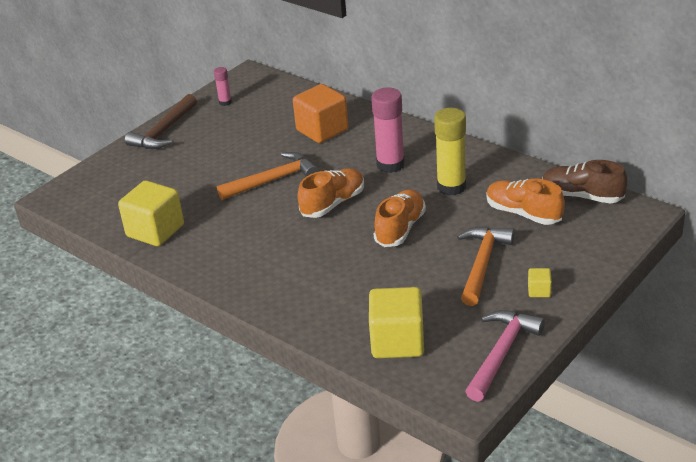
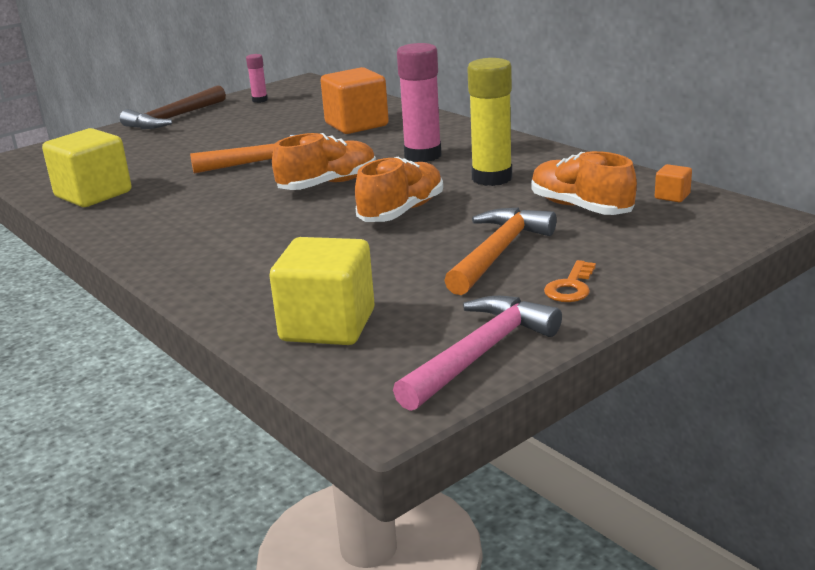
camera: 10 degrees right, 10 degrees down
yellow cube [528,268,552,297] -> orange key [544,260,596,302]
brown shoe [542,160,627,204] -> orange cube [655,164,692,202]

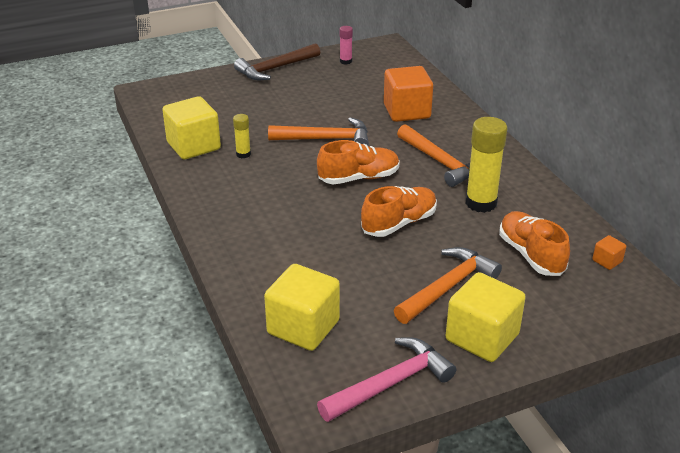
camera: 15 degrees right, 10 degrees up
pink glue stick [397,43,441,162] -> orange hammer [397,124,470,187]
orange key [544,260,596,302] -> yellow cube [446,272,526,362]
none -> yellow glue stick [233,114,251,158]

